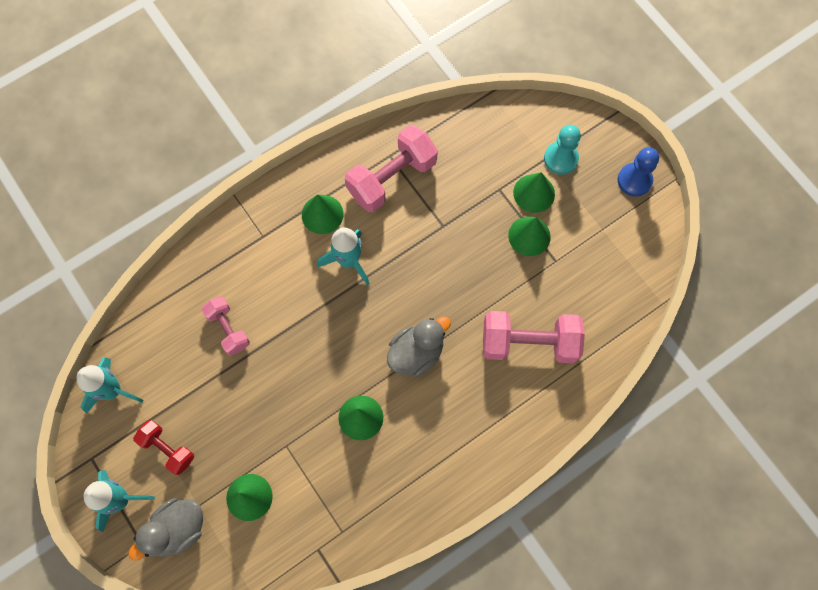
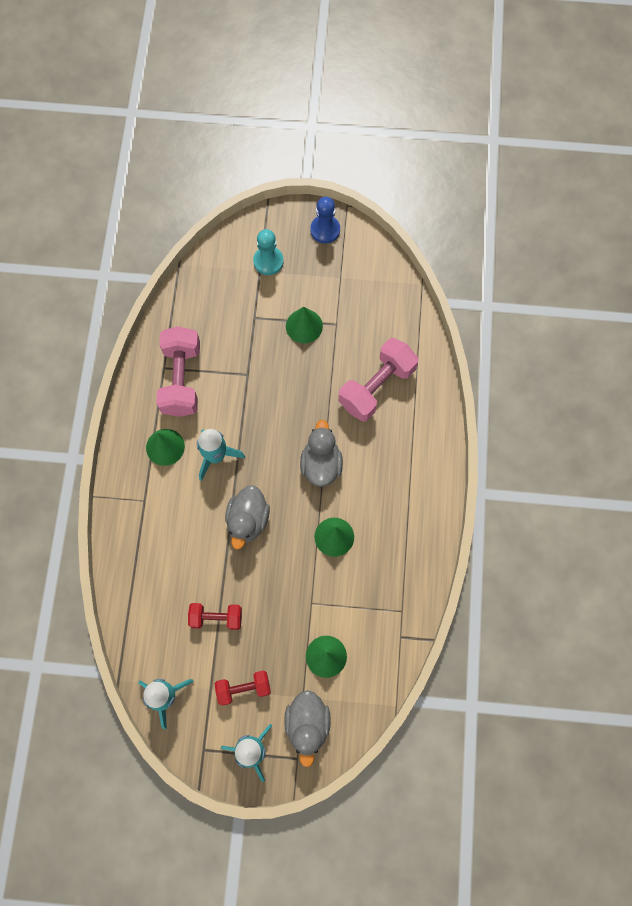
camera: 50 degrees left, 0 degrees up
pink dumbbell [201,296,250,356] -> none
green cone [513,172,555,213] -> none
none -> red dumbbell [188,603,242,630]
none -> grey duck [225,485,270,549]

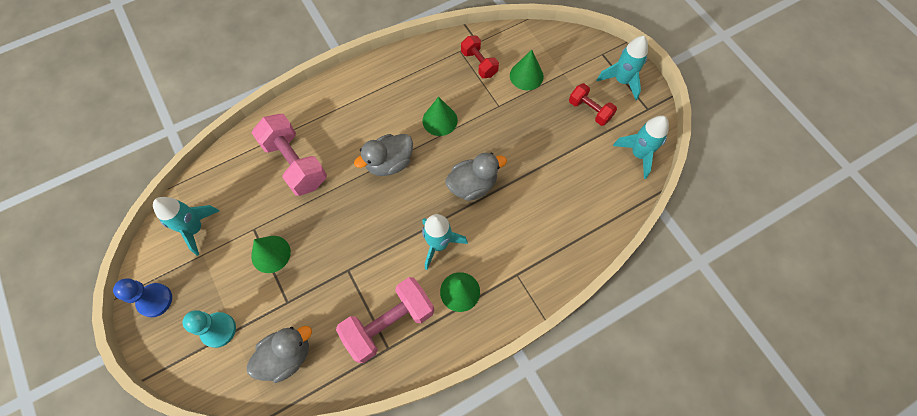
camera: 125 degrees left, 5 degrees down
red dumbbell [188,603,242,630] -> red dumbbell moved to [461,36,499,78]
grey duck [284,690,331,767] -> grey duck moved to [247,326,312,383]
pink dumbbell [339,338,418,421] -> pink dumbbell turned 45 degrees clockwise [252,114,327,196]
none -> turquoise rocket [153,197,219,256]

